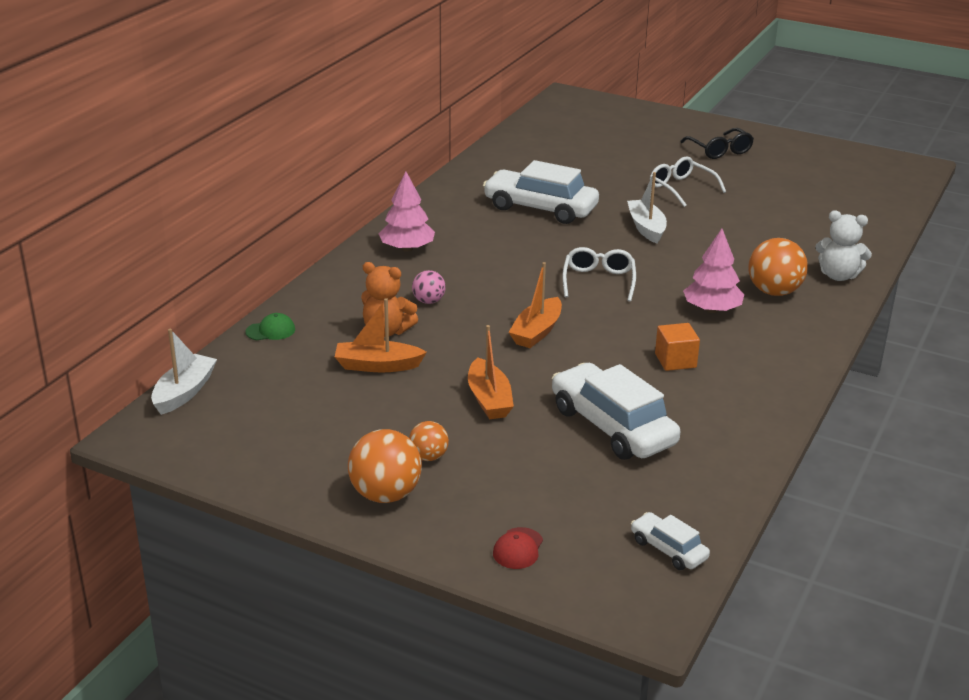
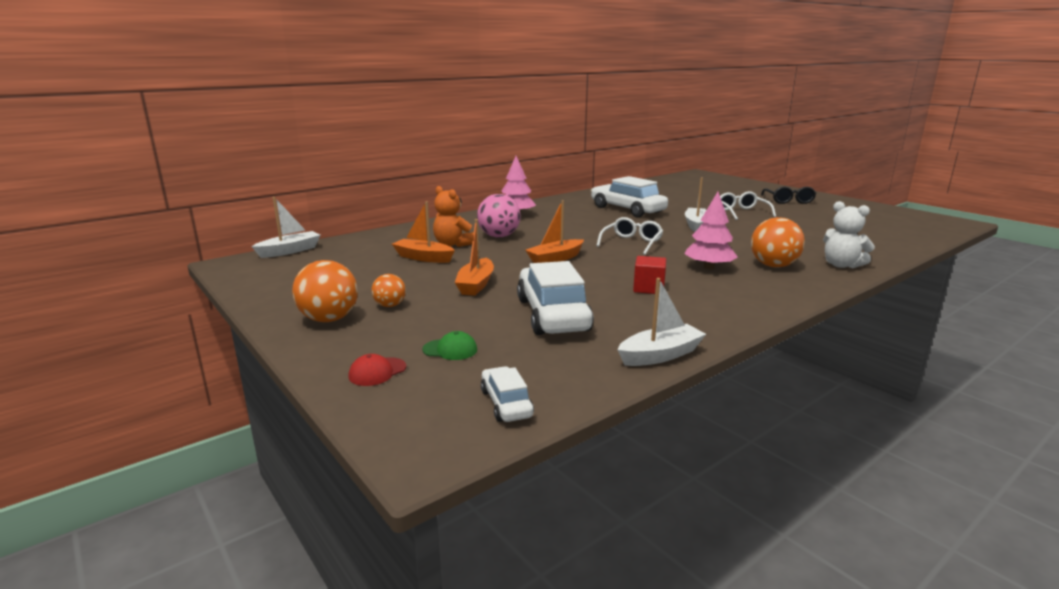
camera: 25 degrees right, 10 degrees down
green cap [245,313,295,340] -> green cap moved to [422,331,477,360]
pink ball [412,270,446,304] -> pink ball [477,194,521,237], size x1.76
orange cube [655,323,700,371] -> red cube [633,256,666,294]
none -> white boat [618,278,706,366]

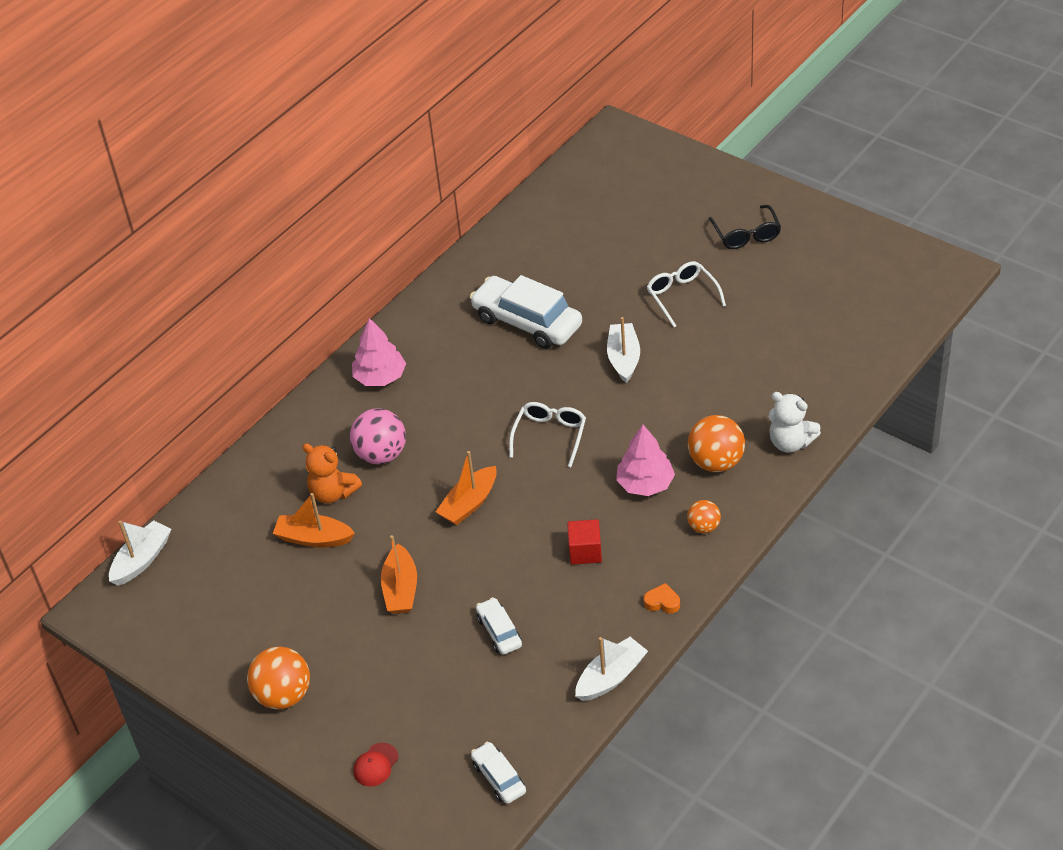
camera: 10 degrees left, 25 degrees up
orange ball [371,274,406,307] -> orange ball moved to [687,500,721,533]
green cap [422,331,477,360] -> none
white car [517,261,594,335] -> white car [476,597,522,655], size x0.50
none -> orange heart [644,583,680,613]

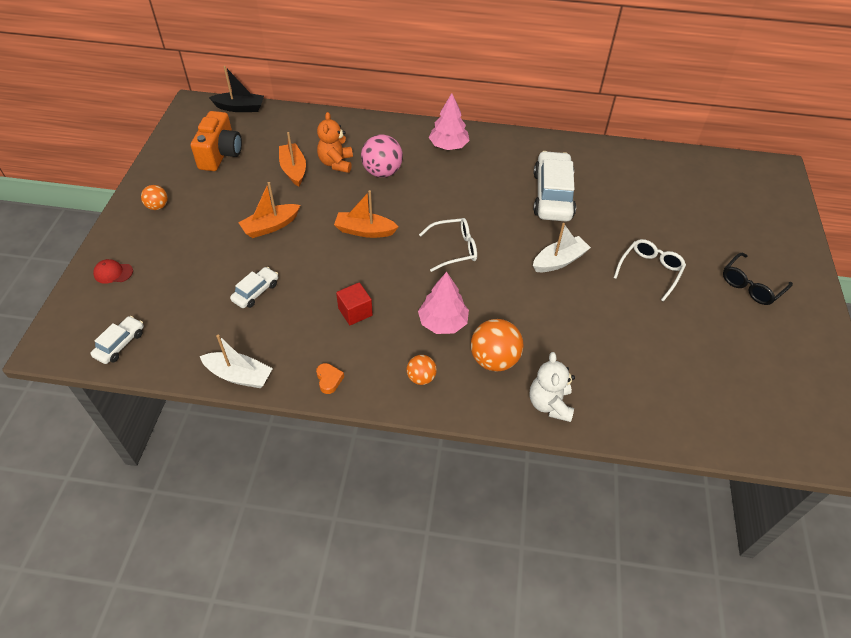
camera: 55 degrees right, 5 degrees up
white boat [109,520,171,586] -> black boat [209,66,264,112]
orange ball [247,647,310,709] -> orange ball [141,185,168,210], size x0.57
none -> orange camera [191,111,242,171]

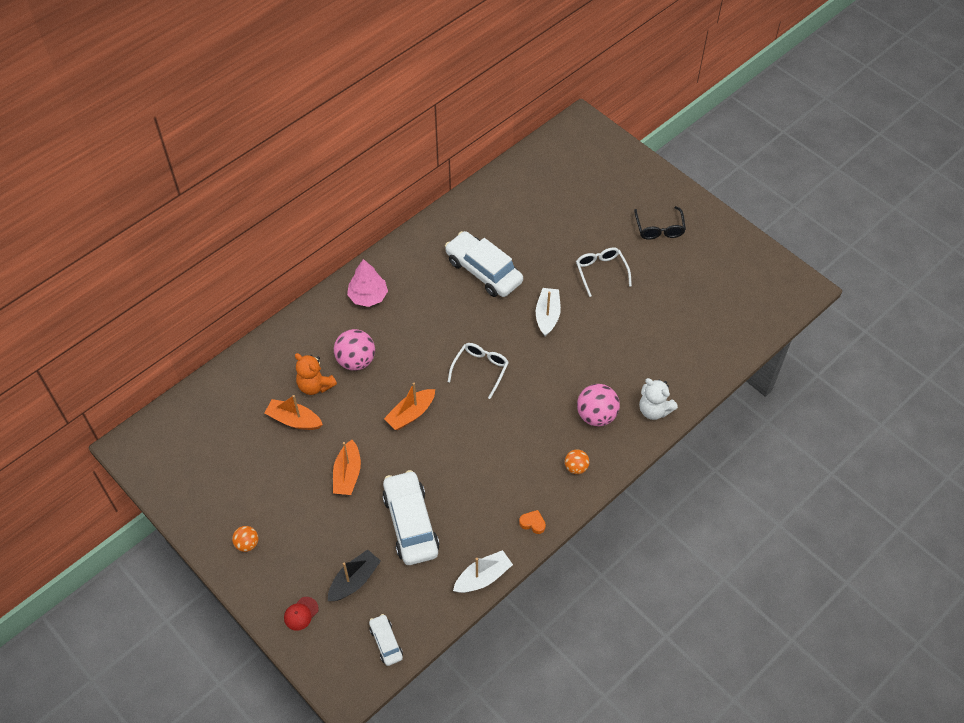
camera: 50 degrees left, 5 degrees up
orange camera [191,111,242,171] -> none
black boat [209,66,264,112] -> black boat moved to [328,549,381,601]
white car [230,267,278,308] -> white car [382,470,440,565], size x2.01
red cube [336,282,373,325] -> none
pink tree [418,272,469,334] -> none
orange ball [471,319,524,372] -> pink ball [577,384,620,426]

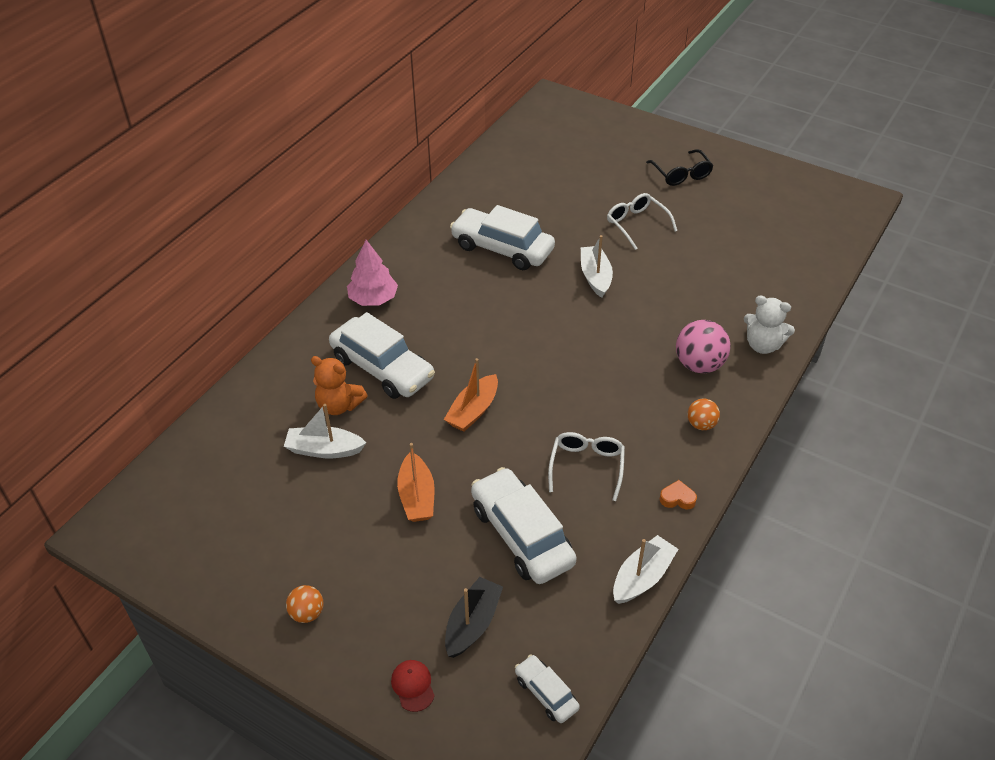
camera: 15 degrees left, 10 degrees down
orange boat [265,395,323,430] -> white boat [284,404,366,458]
red cap [284,597,319,631] -> red cap turned 135 degrees clockwise [391,660,435,712]
pink ball [334,329,375,371] -> white car [329,312,435,399]
white glasses [448,343,509,399] -> white glasses moved to [548,432,625,501]

